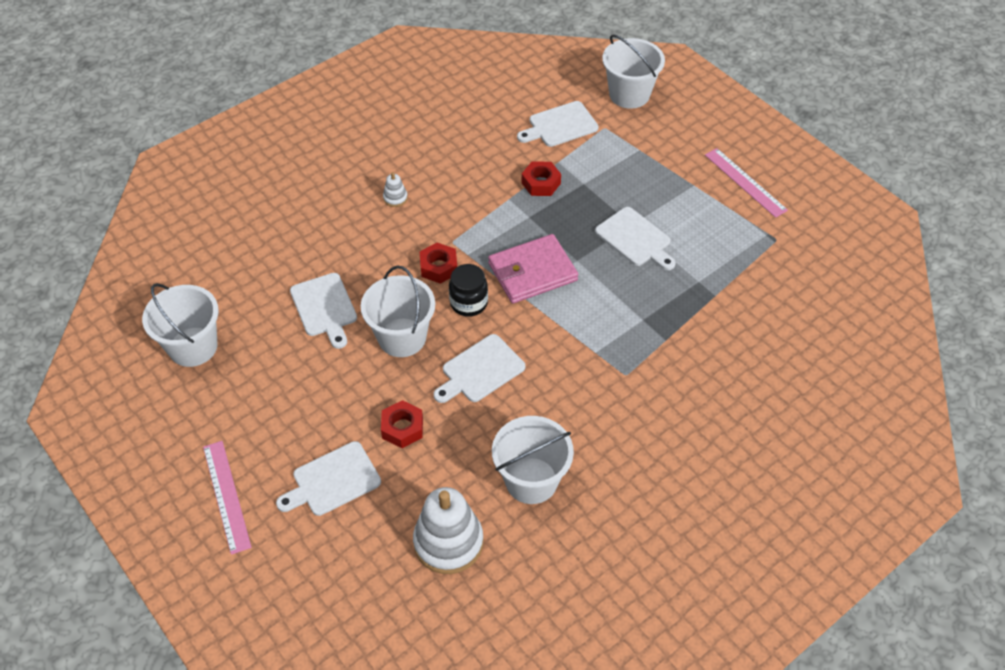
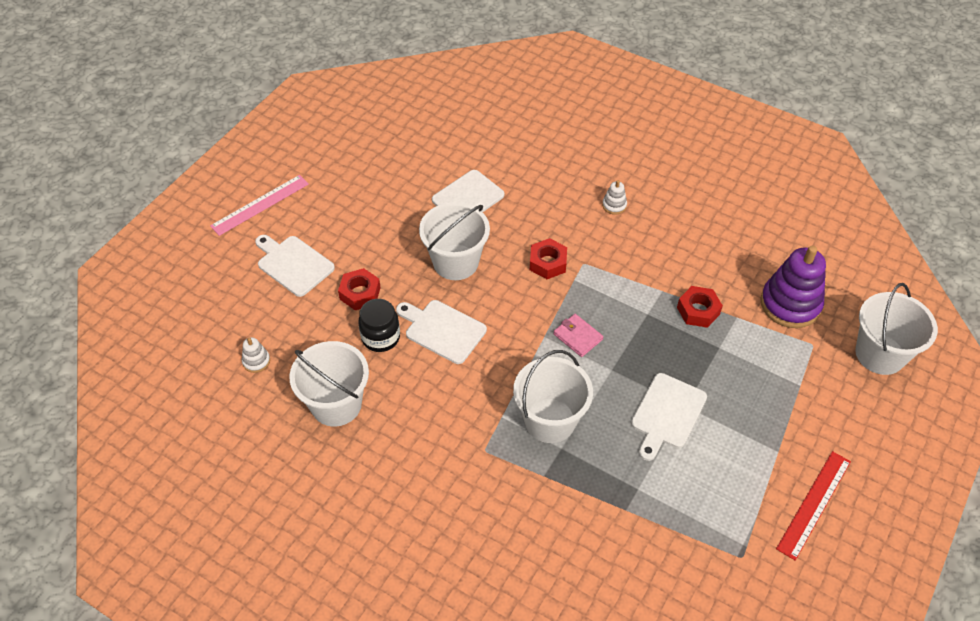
camera: 70 degrees right, 0 degrees up
white bucket [142,283,219,367] -> white bucket moved to [513,350,593,443]
white stacking toy [413,487,483,574] -> white stacking toy [242,337,270,373], size x0.44
black jar [449,264,488,317] -> black jar moved to [358,299,400,352]
pink wallet [488,234,578,303] -> pink wallet [553,314,603,357], size x0.52
white cutting board [517,101,599,147] -> purple stacking toy [760,246,826,328]
pink ruler [705,148,788,218] -> red ruler [776,451,851,560]

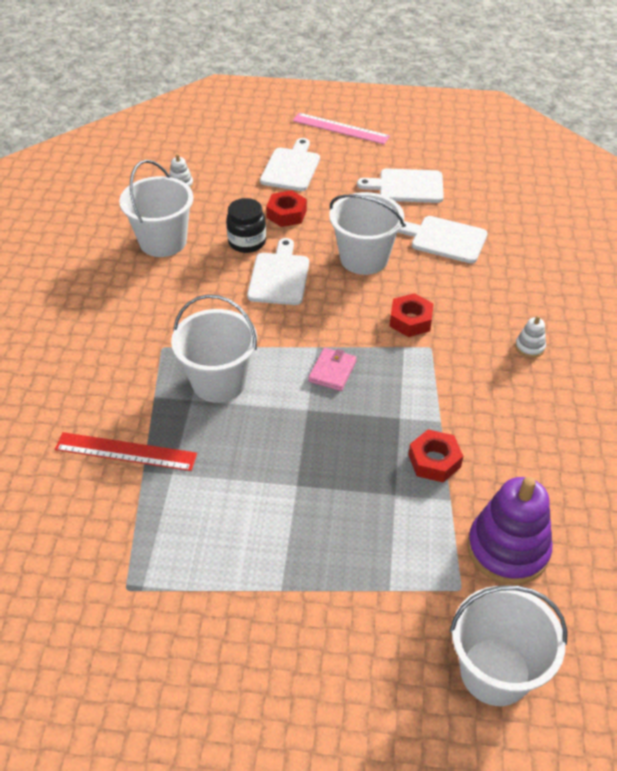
camera: 65 degrees right, 5 degrees down
white cutting board [631,373,707,461] -> white cutting board moved to [357,168,444,203]
red ruler [776,451,851,560] -> red ruler moved to [55,432,197,471]

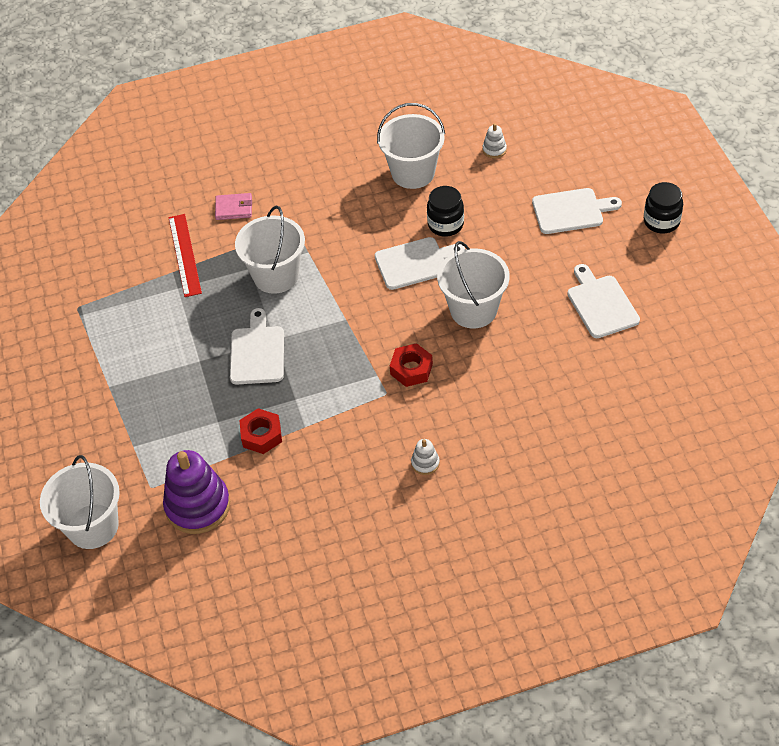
camera: 70 degrees right, 5 degrees up
red nut [266,190,307,227] -> none
pink ruler [292,113,390,144] -> black jar [644,182,683,233]
pink wallet [308,348,357,391] -> pink wallet moved to [215,193,252,220]
white cutting board [398,216,488,263] -> white cutting board moved to [230,308,284,384]

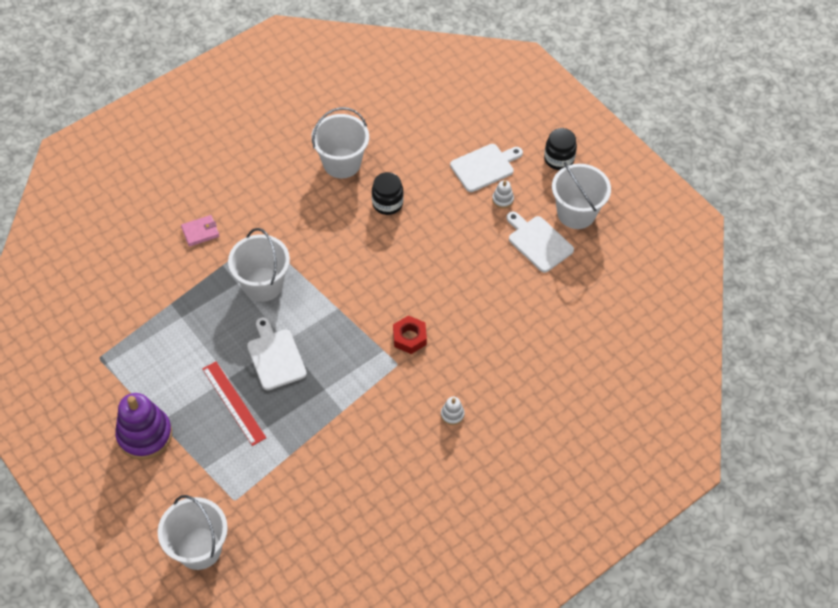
camera: 25 degrees left, 5 degrees up
purple stacking toy [163,450,230,534] -> purple stacking toy moved to [115,393,172,460]
red ruler [169,214,202,297] -> red ruler moved to [202,361,267,446]
red nut [239,408,282,454] -> none
white cutting board [375,237,465,290] -> none
white bucket [437,241,510,329] -> white bucket moved to [552,162,611,229]
white stacking toy [482,123,507,158] -> white stacking toy moved to [492,180,514,208]

